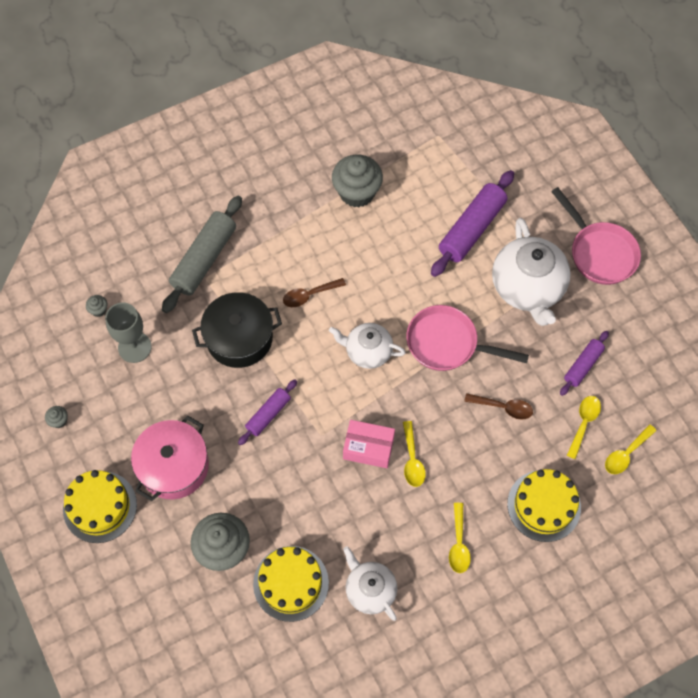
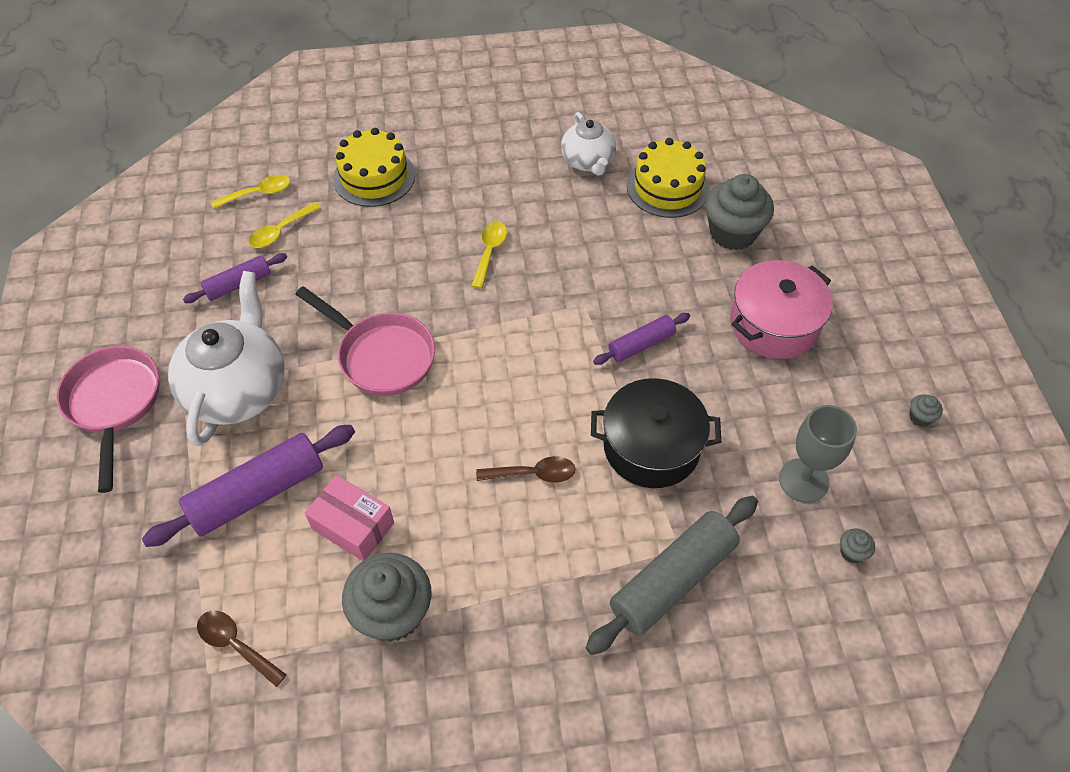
camera: 160 degrees left, 10 degrees down
yellow cake [63,470,137,543] -> none
white teapot [329,323,406,369] -> none
pink box [343,420,395,468] -> pink box moved to [305,475,394,561]
yellow spoon [449,503,471,573] -> none
brown spoon [464,393,533,420] -> brown spoon moved to [197,611,287,687]

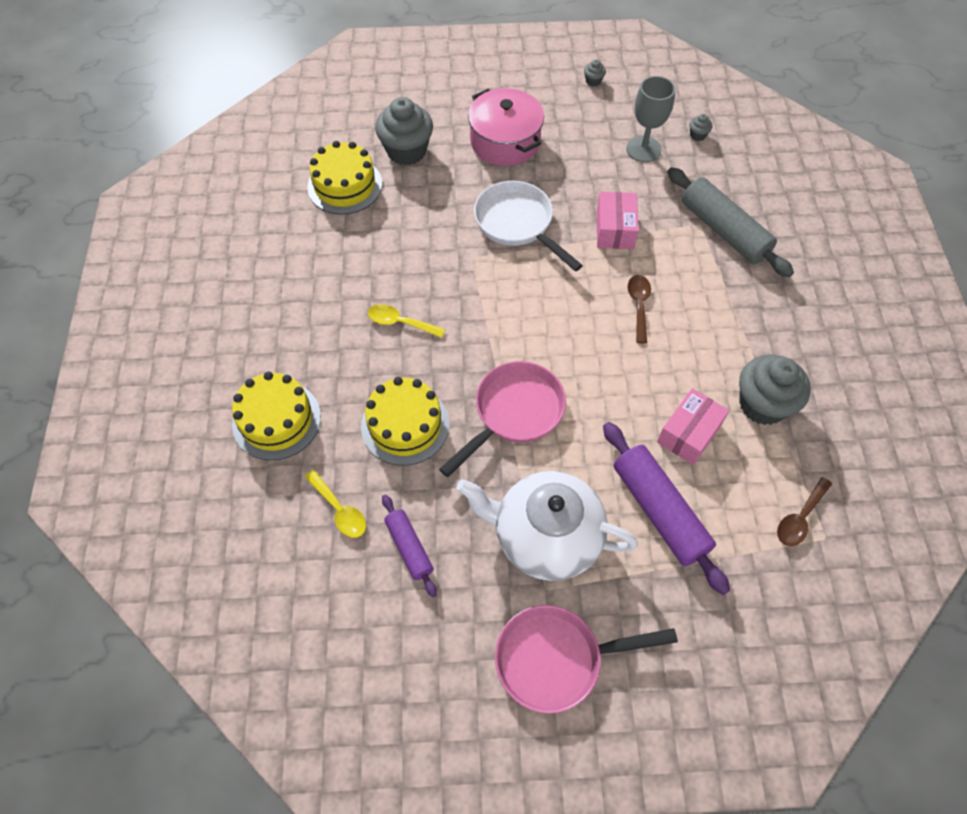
camera: 85 degrees left, 5 degrees up
yellow spoon [211,175,290,209] -> none
white teapot [561,112,616,176] -> none
black pot [591,378,721,488] -> pink box [597,192,639,249]
purple rolling pin [593,313,690,365] -> white pan [474,181,583,271]
none -> yellow cake [361,377,449,466]

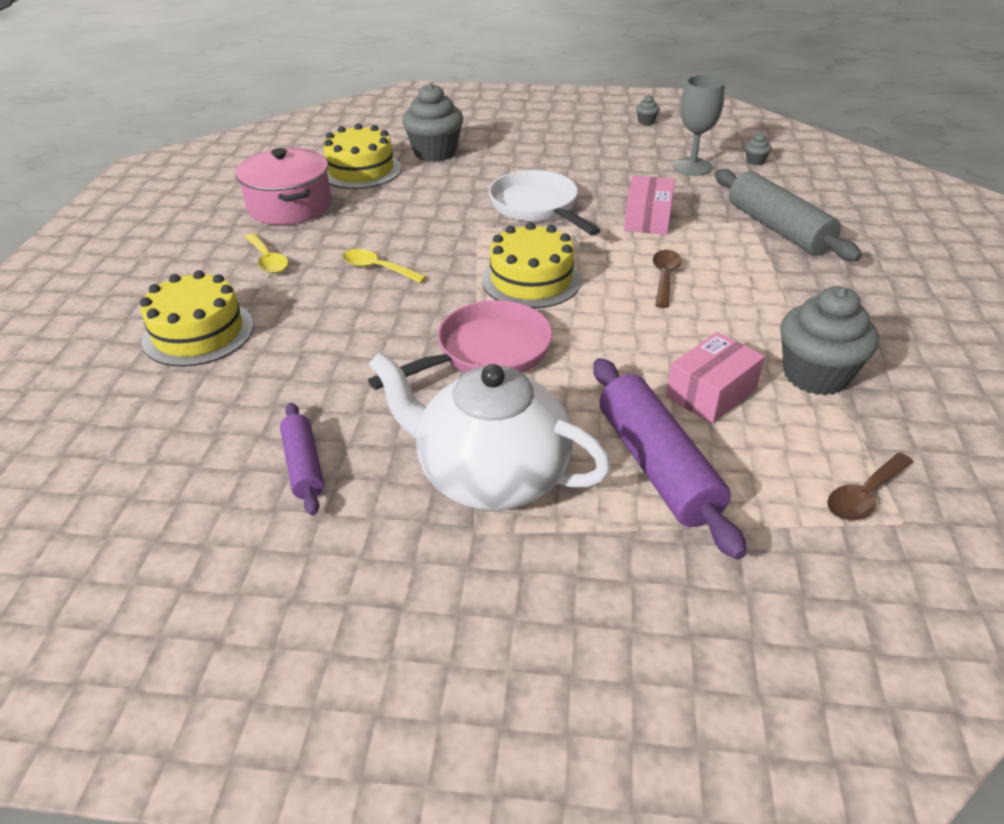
camera: 10 degrees right, 20 degrees down
yellow spoon [305,470,366,538] -> yellow spoon moved to [245,233,288,273]
yellow cake [361,377,449,466] -> yellow cake moved to [482,222,581,308]
pink pot [468,88,544,166] -> pink pot moved to [236,148,331,225]
pink pan [495,605,678,713] -> none

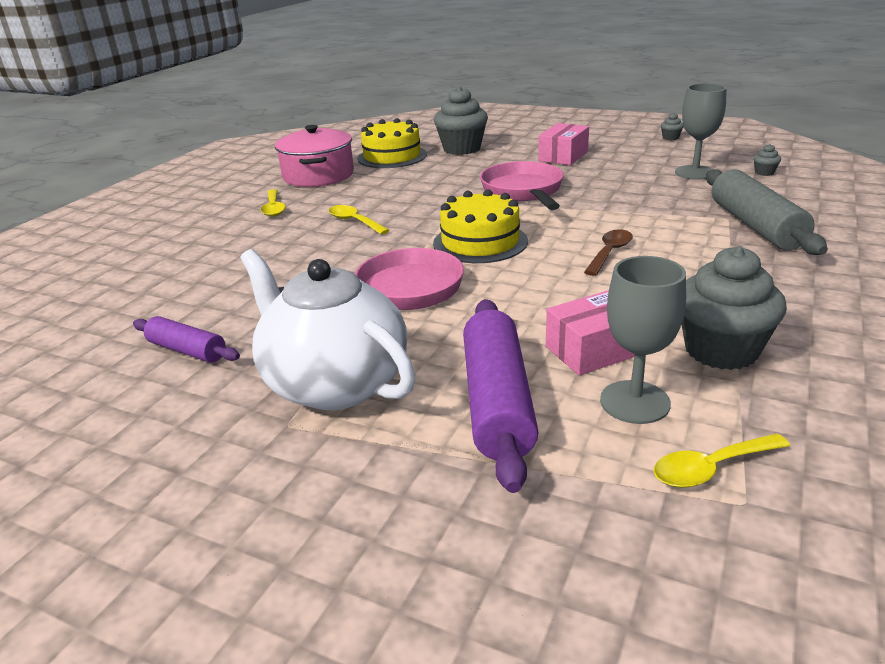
camera: 20 degrees right, 10 degrees down
yellow cake [140,270,254,367] -> none
purple rolling pin [280,403,324,516] -> purple rolling pin turned 60 degrees counterclockwise [133,316,240,363]
white pan [489,170,601,236] -> pink pan [480,161,564,210]
pink box [624,175,675,235] -> pink box moved to [538,123,589,165]
brown spoon [827,453,913,521] -> yellow spoon [654,433,790,488]
none -> grey goblet [600,256,686,424]

